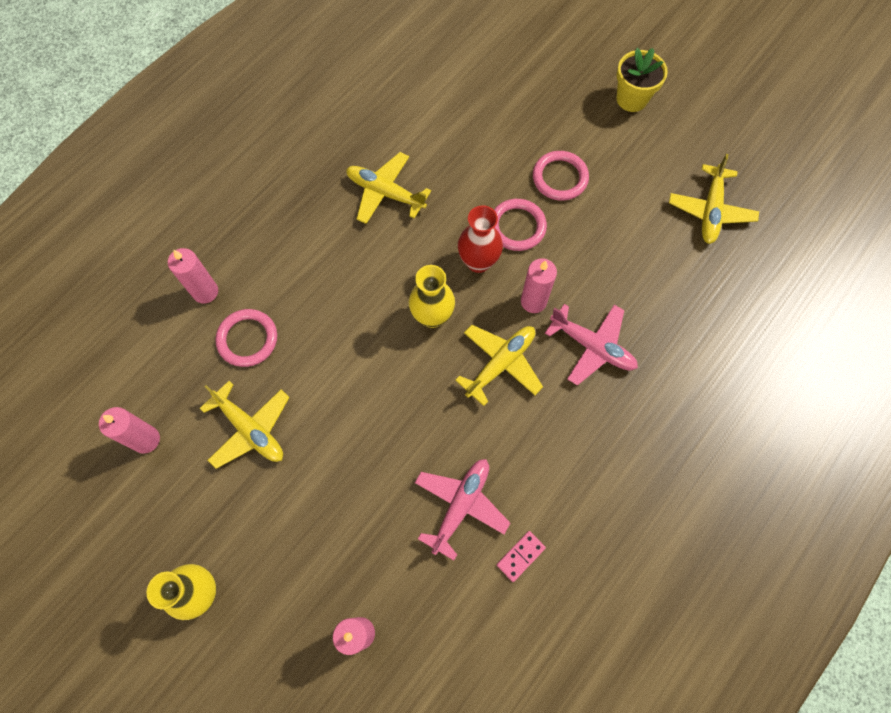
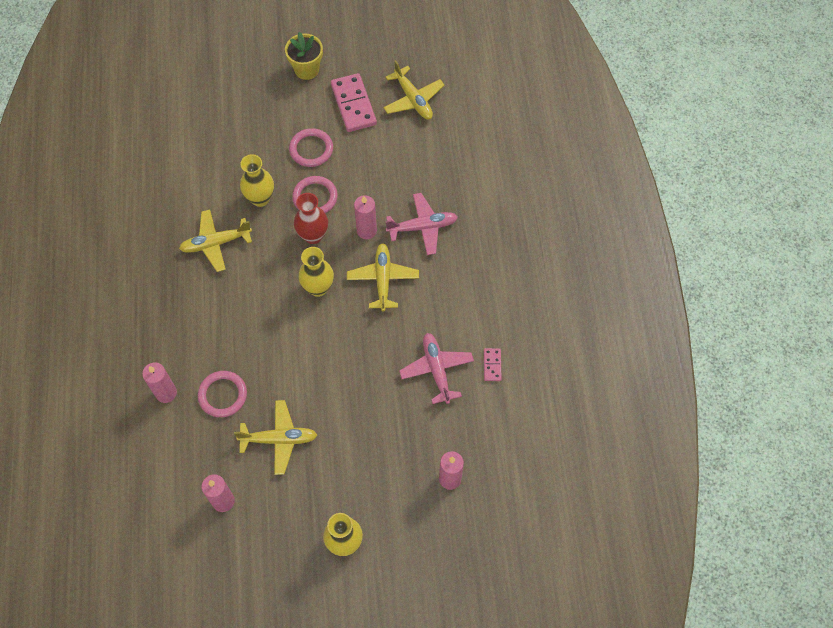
camera: 45 degrees left, 5 degrees down
none -> yellow vase [240,154,274,207]
none -> pink domino [331,73,377,132]

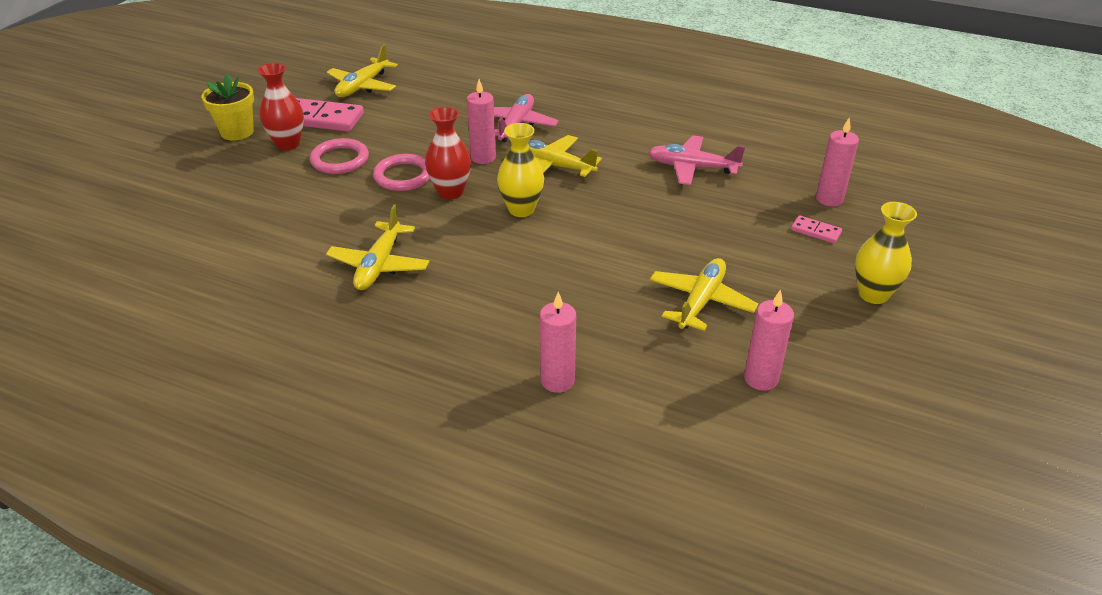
camera: 60 degrees left, 25 degrees down
pink ring [198,371,247,417] -> none
yellow vase [240,154,274,207] -> none
yellow plane [383,60,445,120] -> yellow plane turned 120 degrees clockwise [327,44,398,97]
pink domino [484,348,502,381] -> pink domino moved to [791,215,842,243]
none -> red vase [258,63,304,150]

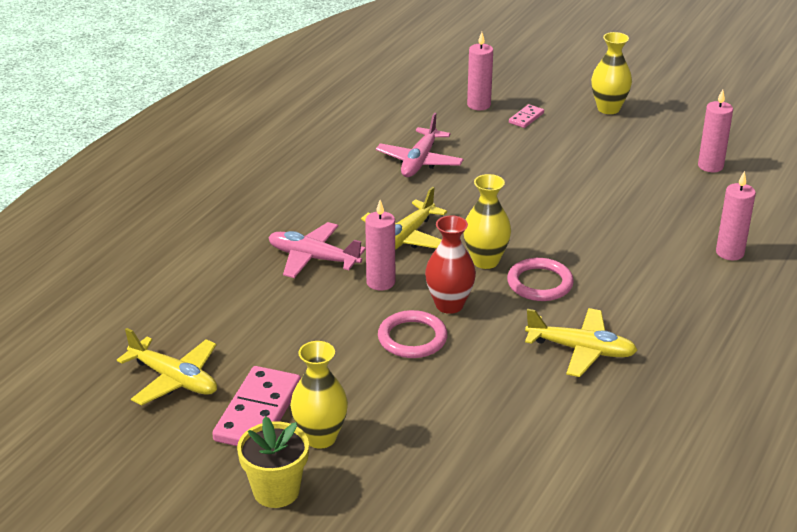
camera: 85 degrees left, 5 degrees down
red vase [258,63,304,150] -> yellow vase [290,341,348,449]
pink ring [310,138,369,174] -> pink ring moved to [507,258,574,301]
yellow plane [650,258,758,331] -> none

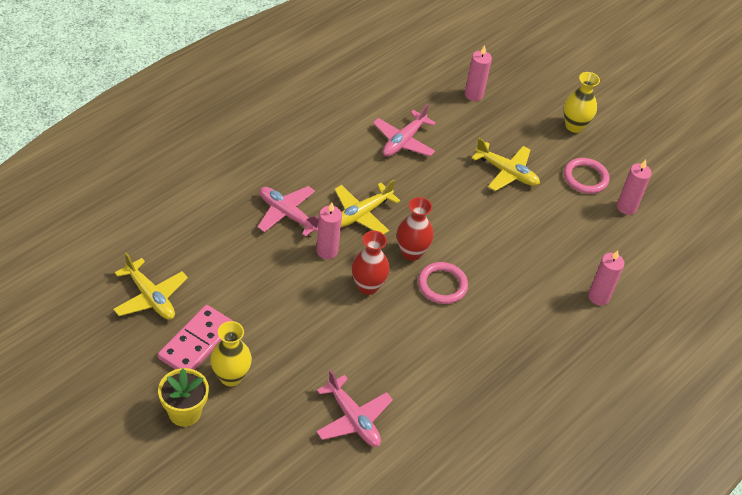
camera: 10 degrees right, 15 degrees up
pink ring [378,310,448,358] -> pink ring moved to [564,158,609,194]
yellow vase [463,174,511,269] -> red vase [397,197,434,261]
pink domino [509,104,544,128] -> none
yellow plane [525,308,638,377] -> yellow plane moved to [471,138,540,191]
none -> pink plane [316,370,393,447]

